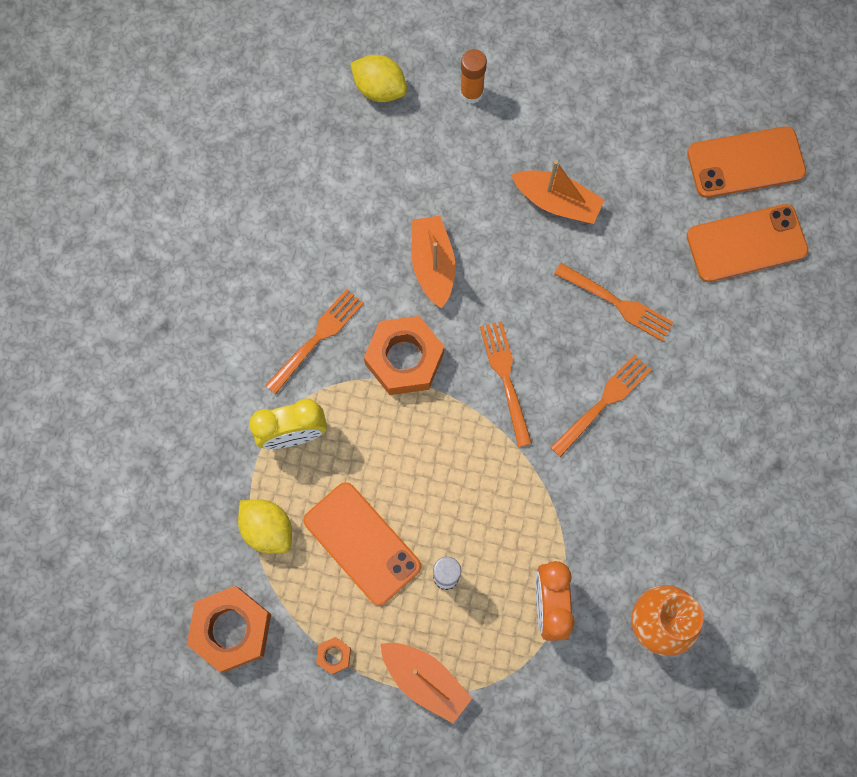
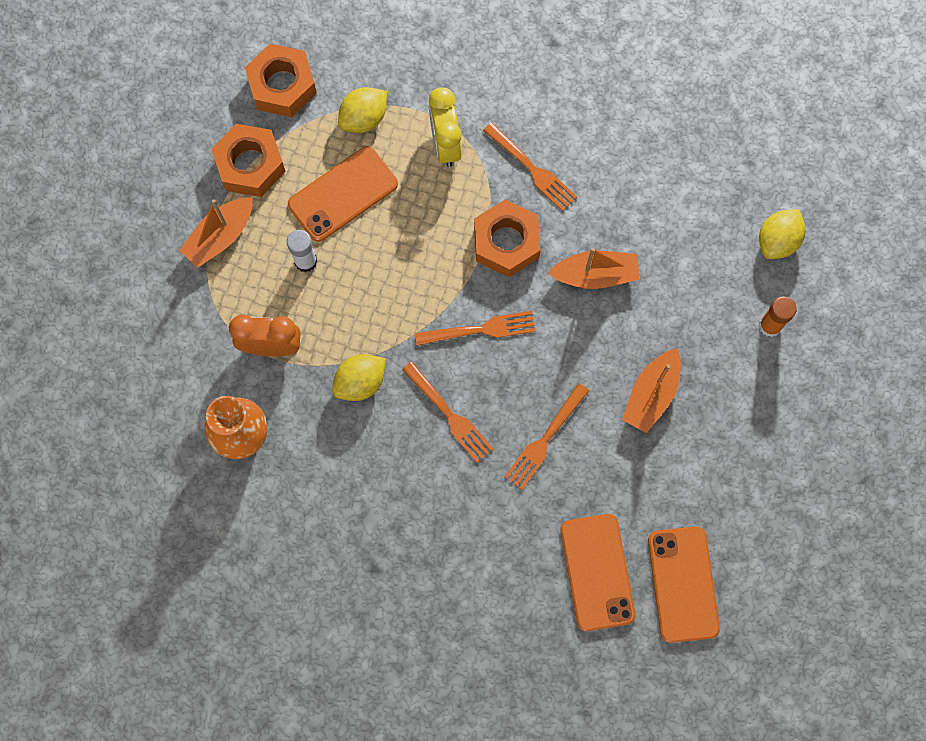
camera: 95 degrees right, 0 degrees up
orange nut [316,637,351,675] -> orange nut [211,124,286,197], size x2.30
none -> yellow lemon [332,354,386,401]

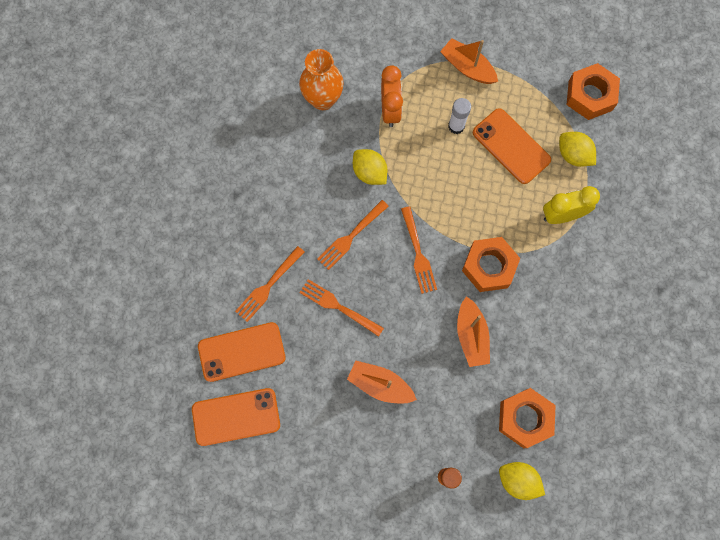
camera: 85 degrees right, 0 degrees up
orange nut [211,124,286,197] -> orange nut moved to [499,388,556,448]
orange fork [483,122,577,211] -> orange fork moved to [235,246,305,322]

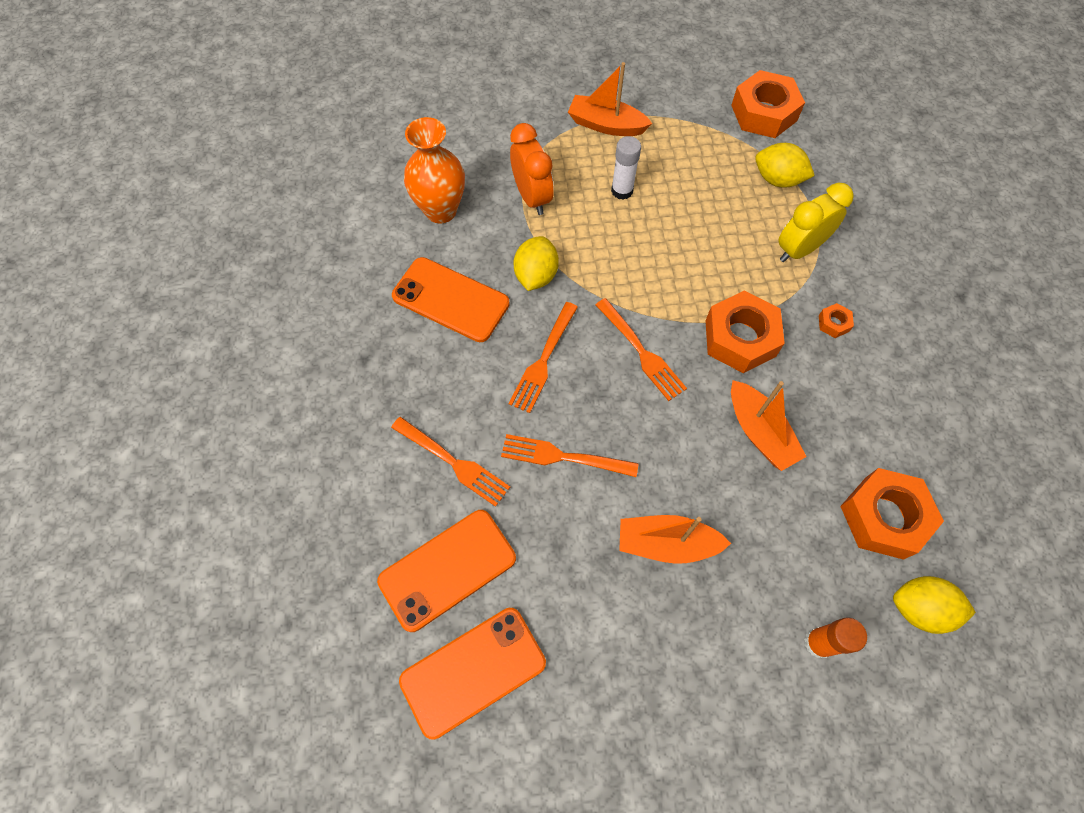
camera: 20 degrees left, 10 degrees down
orange fork [235,246,305,322] -> orange fork turned 75 degrees counterclockwise [391,417,510,507]
yellow lemon [353,149,388,185] -> yellow lemon turned 75 degrees clockwise [513,236,559,291]
orange phone [473,108,551,184] -> orange phone moved to [392,257,510,342]
none -> orange nut [819,303,854,338]

